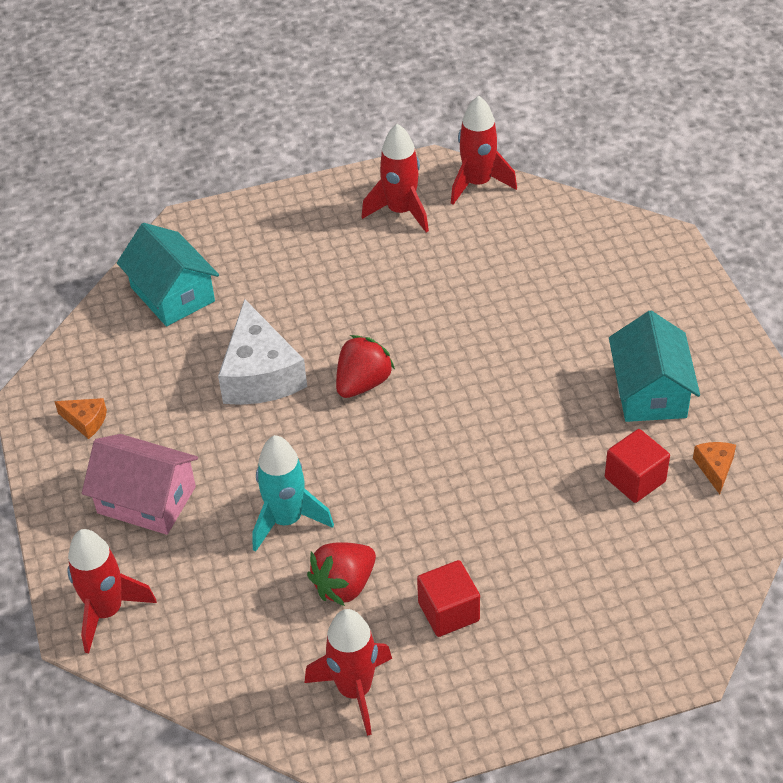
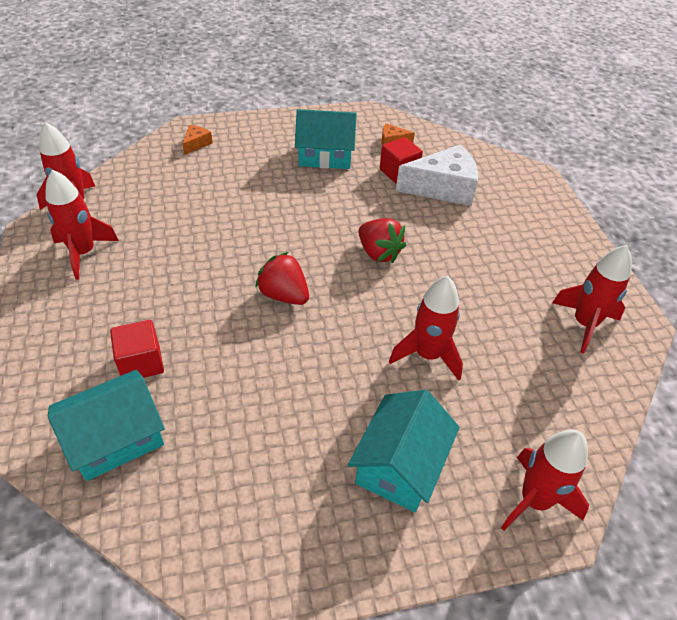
camera: 90 degrees left, 0 degrees up
orange cheese [54,398,107,439] -> orange cheese moved to [183,125,213,155]
pink house [82,434,198,535] -> turquoise house [348,390,460,512]
white cheese [218,299,307,405] -> white cheese moved to [396,145,478,206]
turquoise rocket [252,435,334,552] -> red rocket [389,276,463,381]
red strawberry [307,542,376,606] -> red strawberry moved to [358,218,406,263]
red cube [417,560,480,637] -> red cube moved to [110,320,164,378]

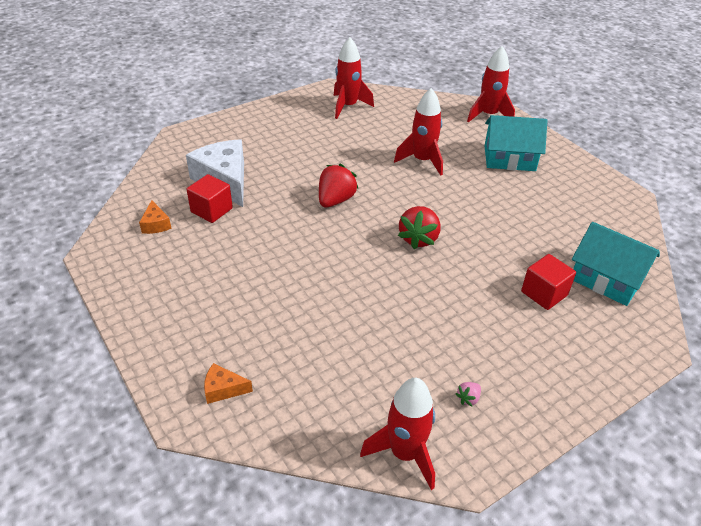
camera: 110 degrees left, 5 degrees down
red rocket [45,169,119,280] -> pink strawberry [456,382,481,406]
turquoise house [295,109,357,169] -> none

